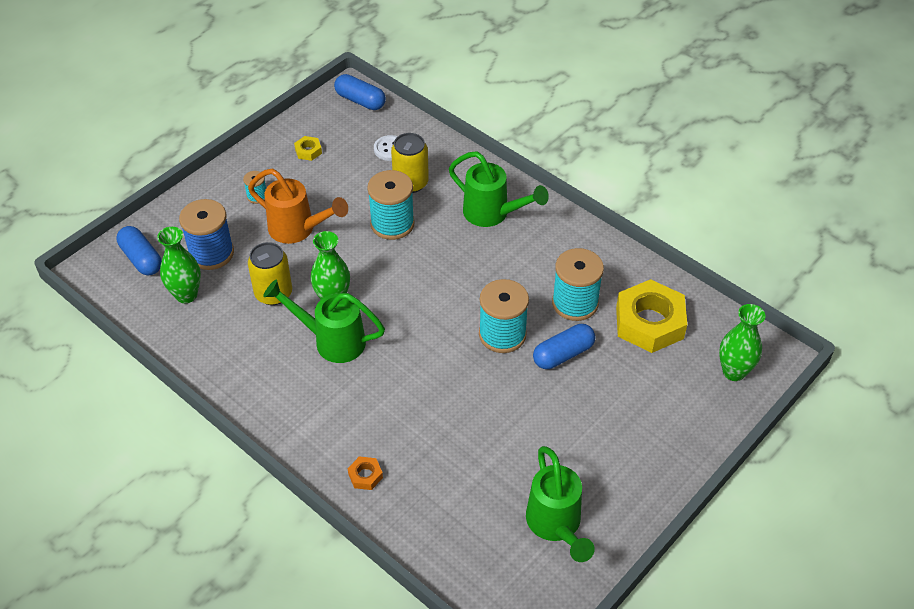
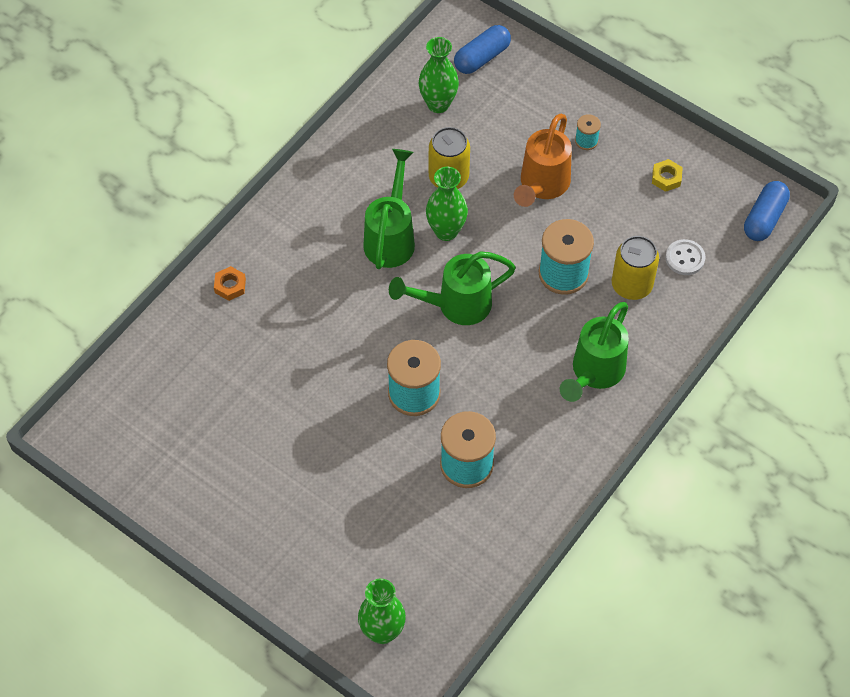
camera: 85 degrees right, 10 degrees up
blue spool [179,199,234,270] -> none
green watering can [526,446,595,562] -> green watering can moved to [389,251,516,325]
blue capsule [533,324,595,369] -> none
yellow nut [616,279,687,353] -> none

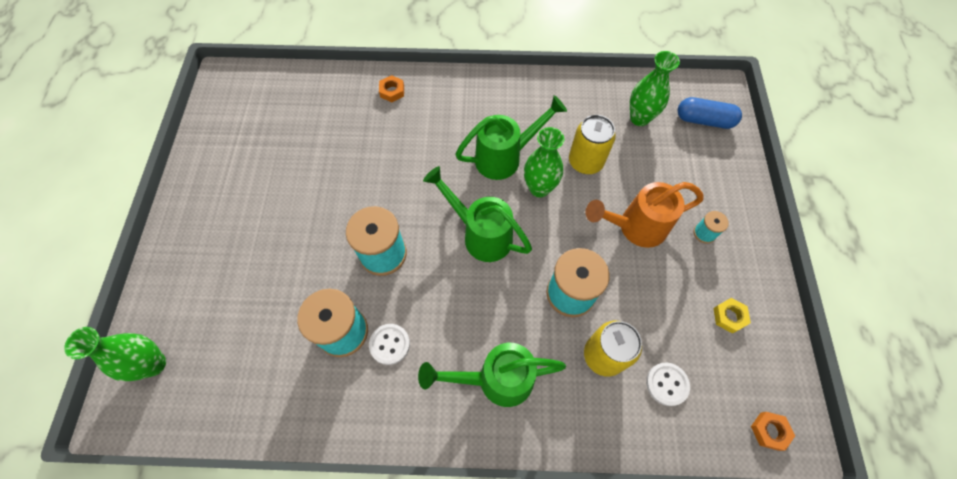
camera: 55 degrees right, 5 degrees up
blue capsule [744,181,790,241] -> orange nut [751,412,795,451]
none -> white button [369,324,410,365]

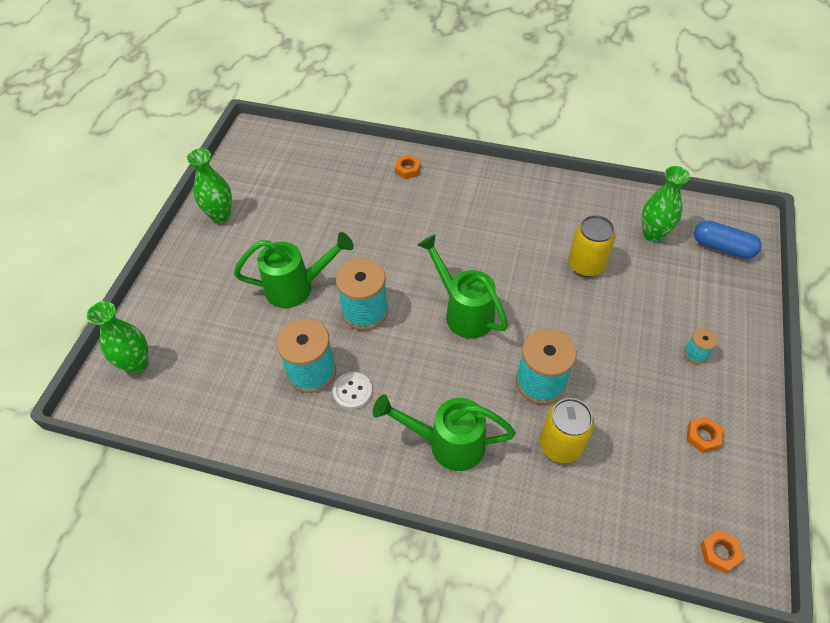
camera: 15 degrees right, 10 degrees down
green watering can [455,95,567,180] -> green watering can moved to [234,232,354,308]
green vase [524,127,564,197] -> green vase moved to [187,148,232,223]
orange watering can [586,182,703,248] -> none
white button [646,363,690,406] -> none
yellow nut [713,298,751,333] -> orange nut [687,417,723,453]

